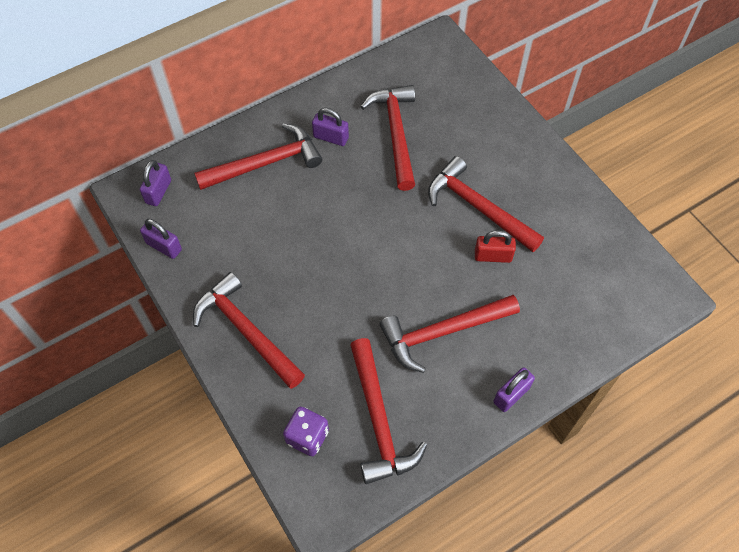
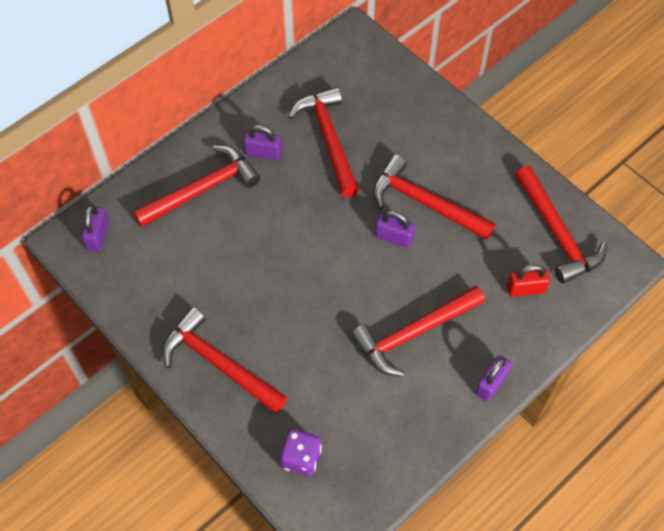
camera: 10 degrees left, 0 degrees up
purple padlock [140,219,182,259] -> purple padlock moved to [375,211,415,248]
red hammer [350,338,427,484] -> red hammer moved to [515,166,607,284]
red padlock [475,230,516,263] -> red padlock moved to [506,265,550,297]

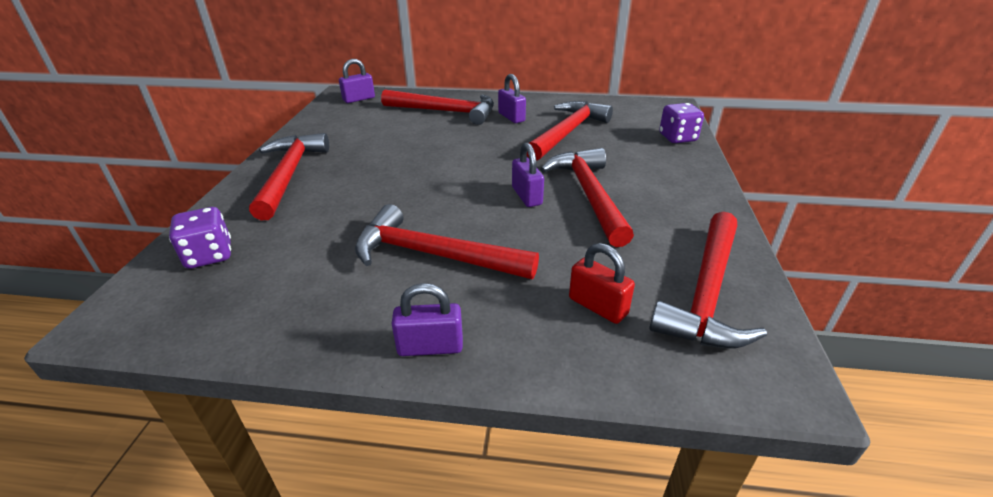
camera: 50 degrees right, 25 degrees down
none -> purple dice [659,103,704,143]

